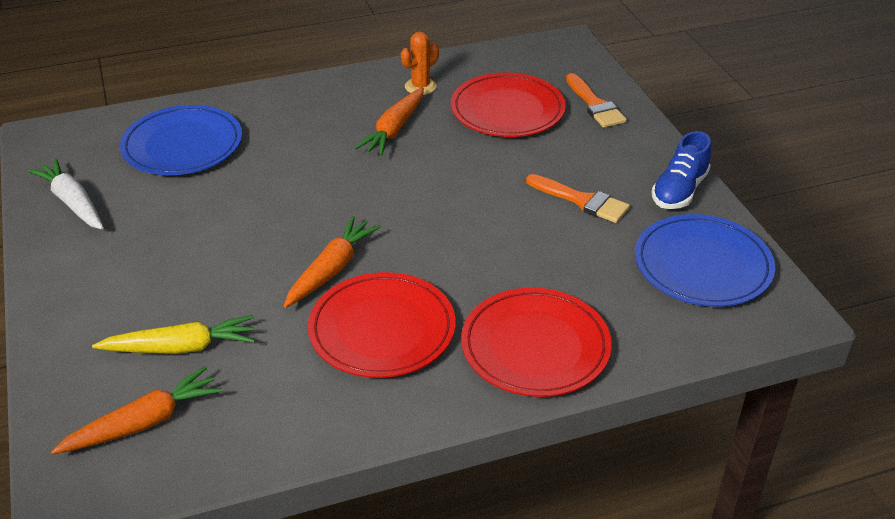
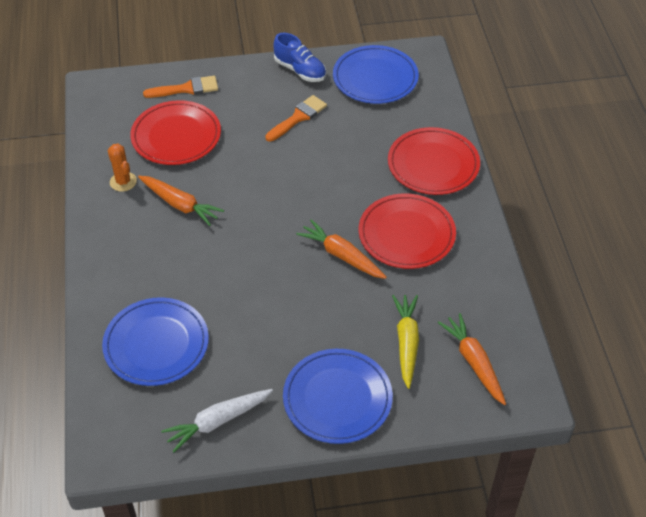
camera: 80 degrees left, 10 degrees up
none -> blue plate [283,349,393,444]

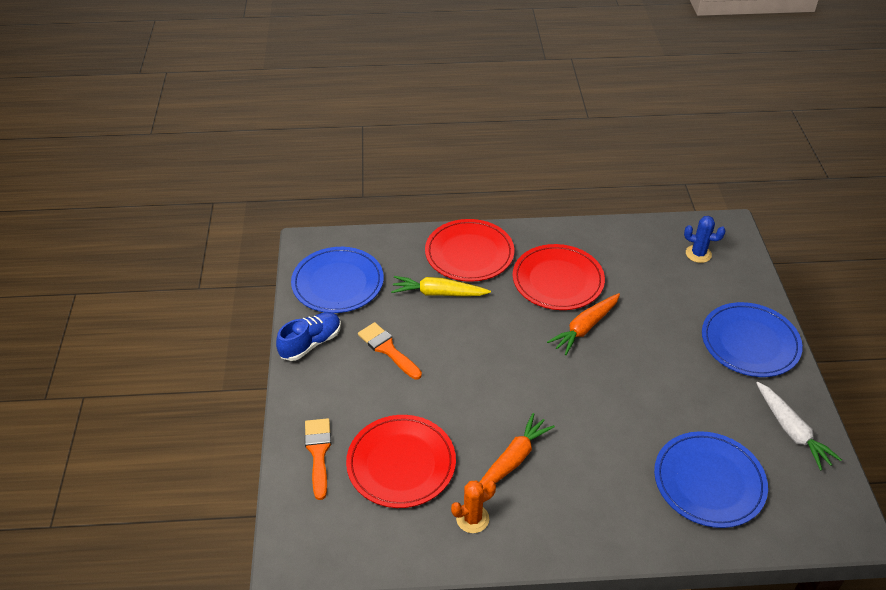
camera: 85 degrees left, 5 degrees down
yellow carrot [392,295,419,389] -> yellow carrot moved to [391,276,491,296]
orange carrot [438,313,506,405] -> blue cactus [684,216,726,263]

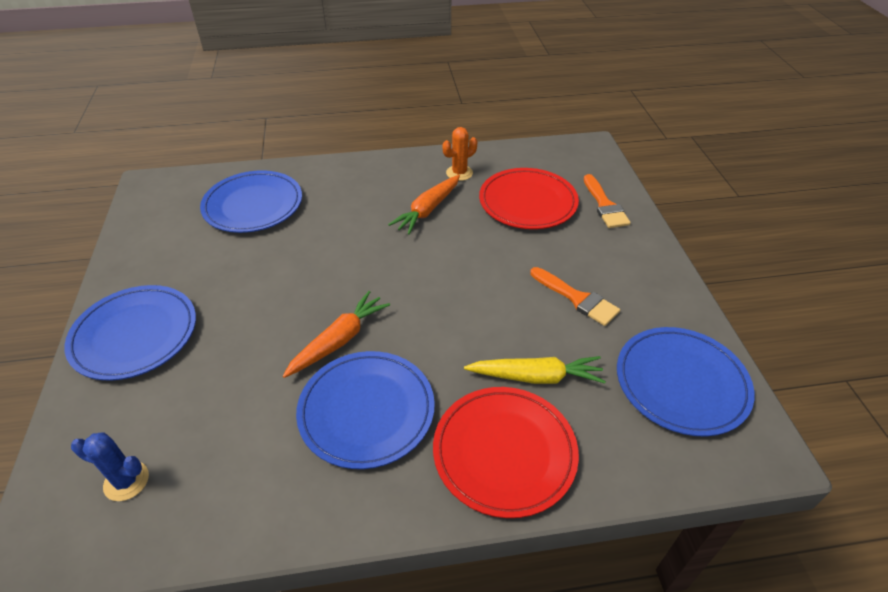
camera: 175 degrees right, 0 degrees up
blue shoe [276,312,341,361] -> none
red plate [513,244,605,310] -> blue plate [296,351,435,469]
white carrot [756,382,842,471] -> none

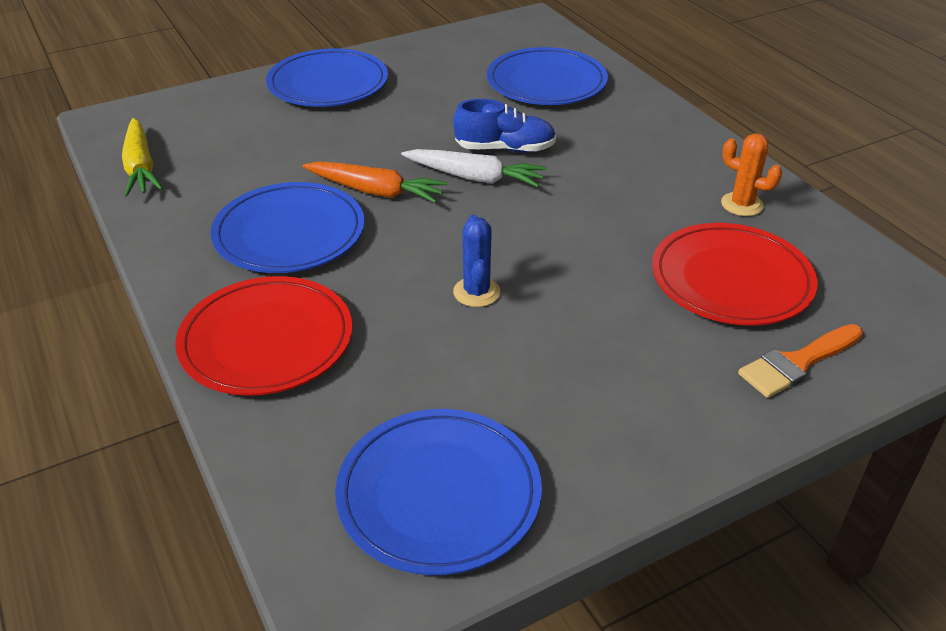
camera: 70 degrees right, 5 degrees down
blue cactus [71,432,149,501] -> blue cactus moved to [453,215,500,307]
orange carrot [388,175,460,235] -> none
yellow carrot [464,356,606,384] -> yellow carrot moved to [122,118,163,196]
orange brush [530,267,620,326] -> none
none -> white carrot [401,149,547,187]
none -> blue shoe [453,99,556,153]

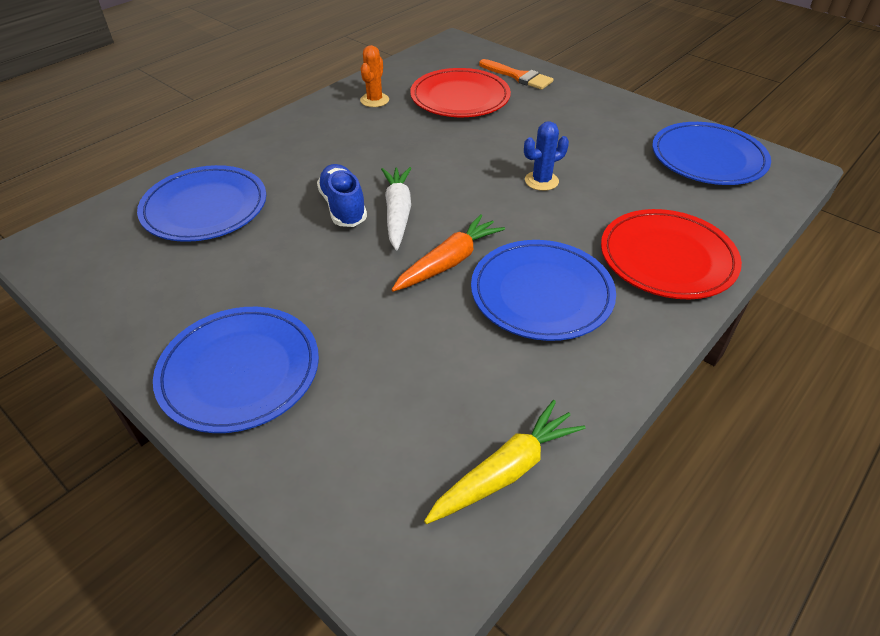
camera: 110 degrees left, 5 degrees up
orange carrot [302,161,448,203] -> orange carrot turned 45 degrees clockwise [391,214,505,292]

